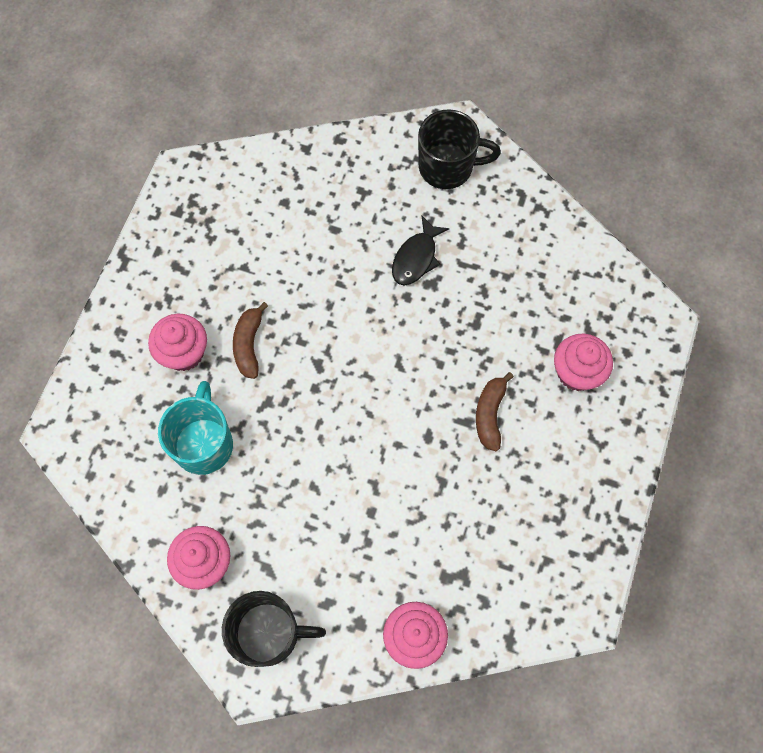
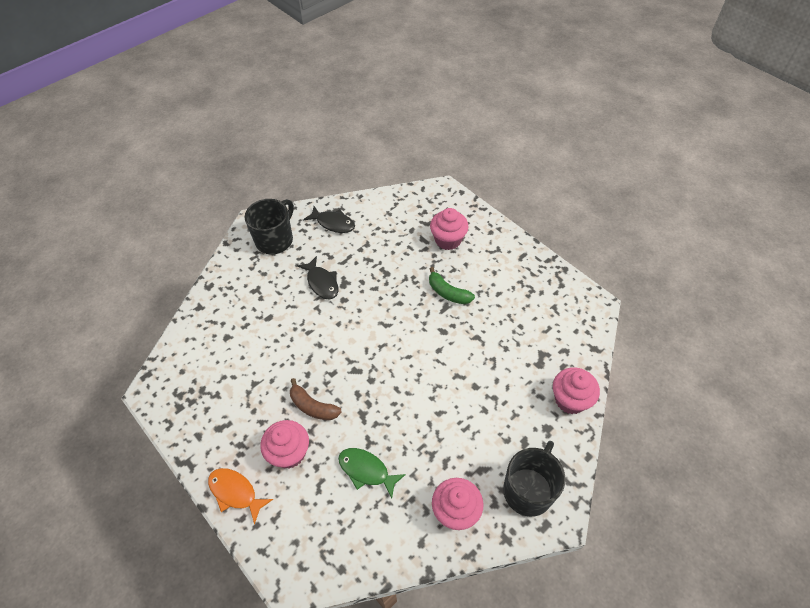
camera: 60 degrees left, 15 degrees down
turquoise mug [158,381,233,475] -> green fish [338,448,406,499]
brown banana [476,372,514,451] -> green banana [429,267,475,304]
none -> orange fish [208,468,273,524]
none -> black fish [303,206,355,233]

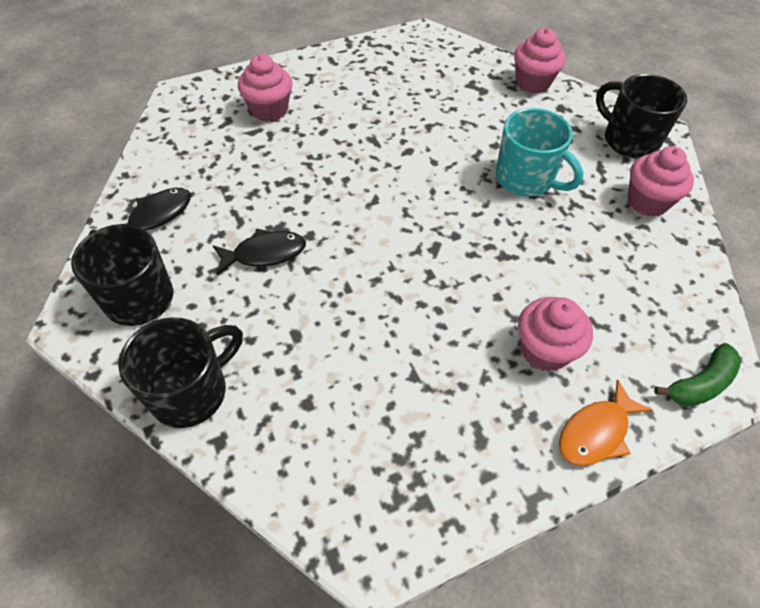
camera: 75 degrees left, 0 degrees up
brown banana [290,378,342,420] -> none
green fish [338,448,406,499] -> none
green banana [429,267,475,304] -> green banana moved to [654,343,741,406]
none -> black mug [118,317,243,428]
none -> turquoise mug [496,108,583,196]

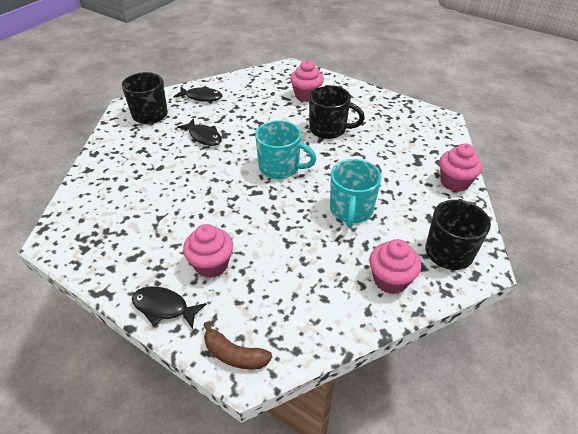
camera: 60 degrees right, 10 degrees down
black mug [118,317,243,428] -> black mug moved to [309,85,365,139]
orange fish [559,379,652,466] -> black fish [132,286,206,329]
green banana [654,343,741,406] -> brown banana [203,321,272,370]
none -> turquoise mug [255,120,316,179]

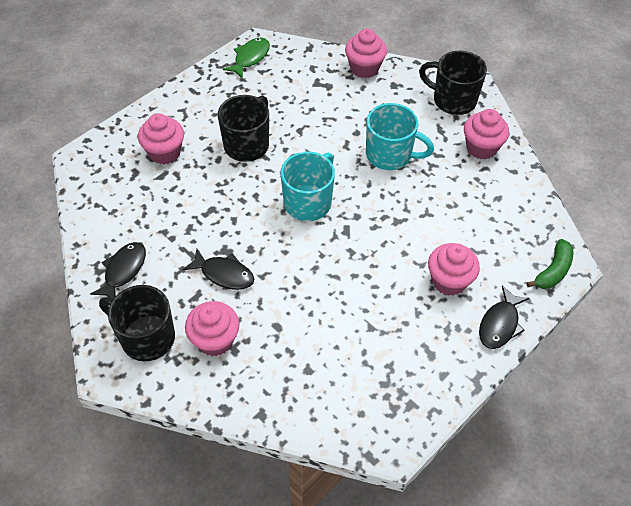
camera: 80 degrees left, 10 degrees up
black fish [177,118,222,146] -> black fish turned 60 degrees clockwise [183,249,254,290]
brown banana [203,321,272,370] -> green banana [527,239,574,289]
none -> pink cupcake [185,301,240,356]
none -> green fish [223,38,270,79]

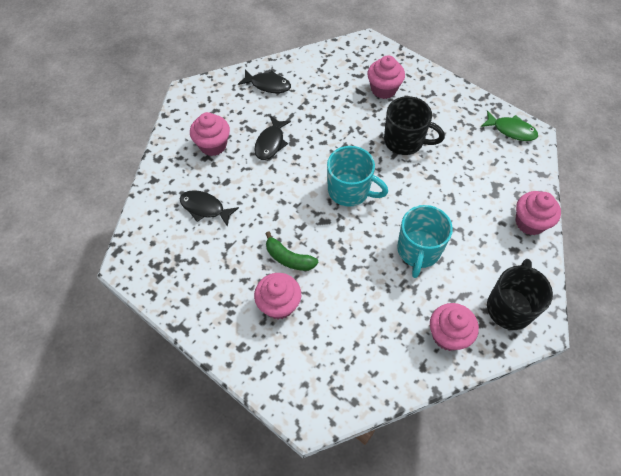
camera: 85 degrees right, 5 degrees up
black mug [99,285,175,361] -> none
black fish [479,286,530,349] -> black fish moved to [180,190,239,227]
green banana [527,239,574,289] -> green banana moved to [265,231,318,271]

